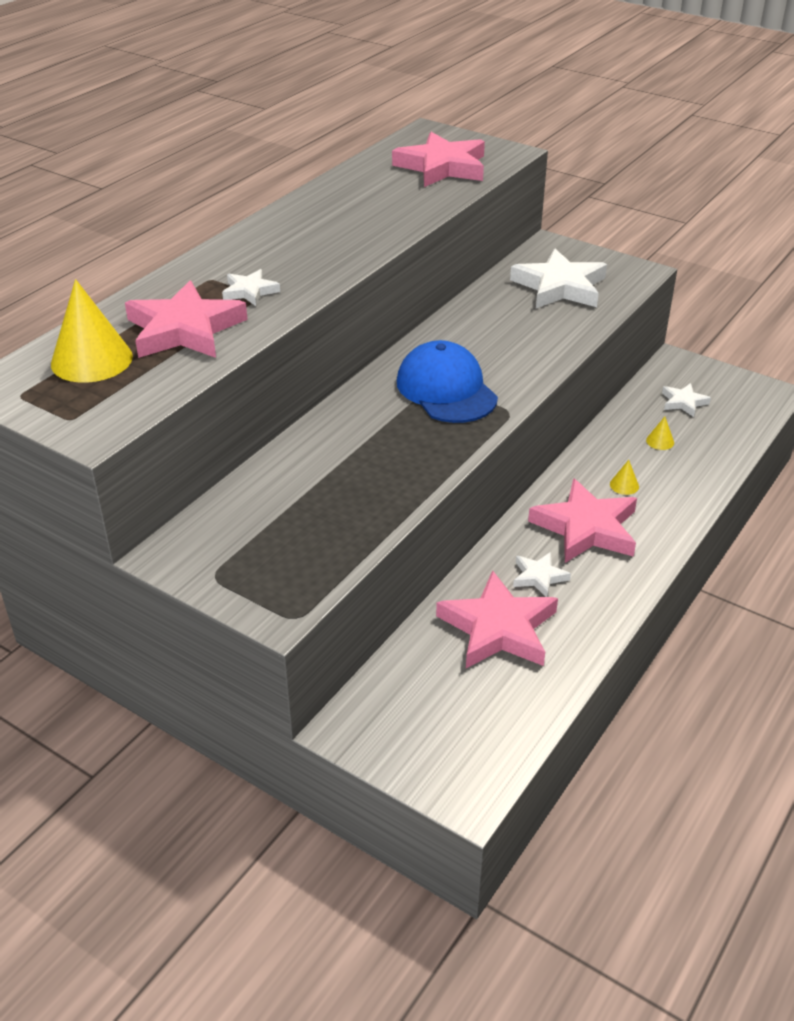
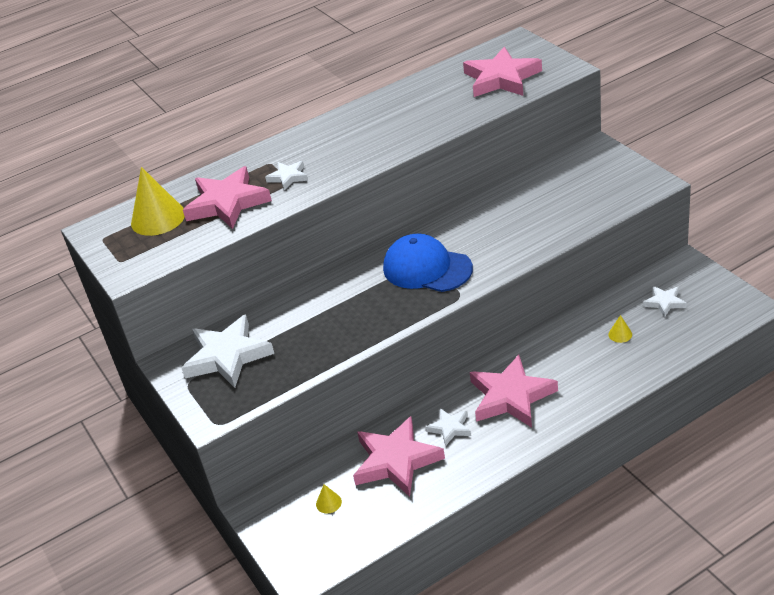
camera: 30 degrees right, 0 degrees up
blue cap [397,340,498,423] -> blue cap turned 60 degrees counterclockwise [383,234,473,292]
white star [510,249,607,308] -> white star moved to [182,314,274,388]
yellow cone [610,460,639,495] -> yellow cone moved to [316,484,342,514]

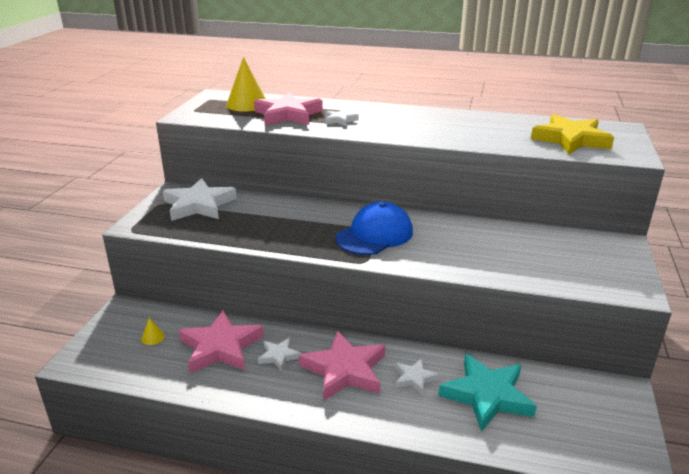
camera: 40 degrees right, 10 degrees down
blue cap [383,234,473,292] -> blue cap turned 60 degrees clockwise [335,201,413,255]
pink star [463,47,542,97] -> yellow star [531,114,614,154]
yellow cone [608,315,632,343] -> turquoise star [438,354,537,432]
white star [643,286,687,318] -> white star moved to [396,358,439,395]

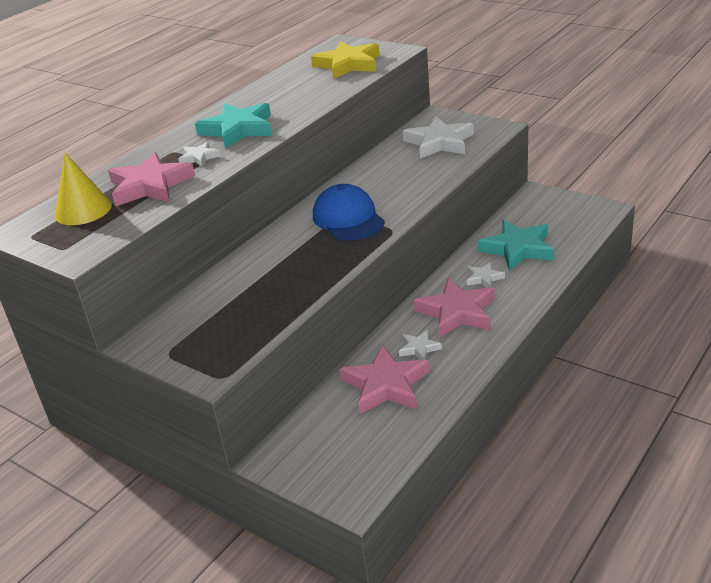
camera: 65 degrees left, 5 degrees up
yellow cone [141,318,165,345] -> none
white star [163,178,237,221] -> white star moved to [403,116,474,159]
none -> turquoise star [195,103,272,149]

